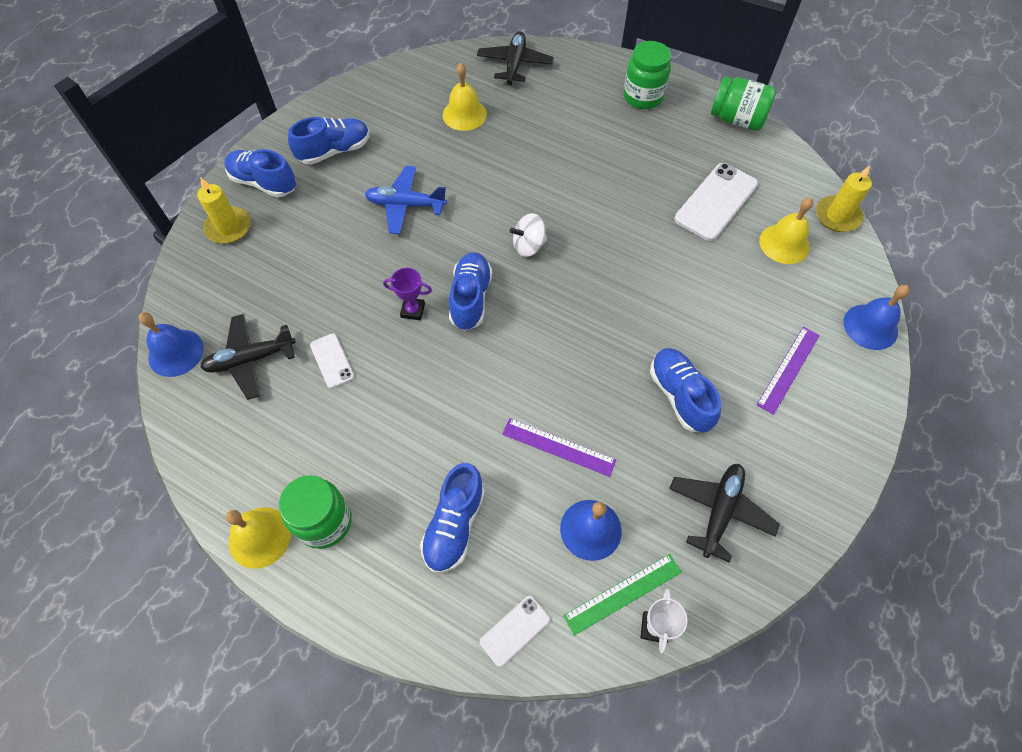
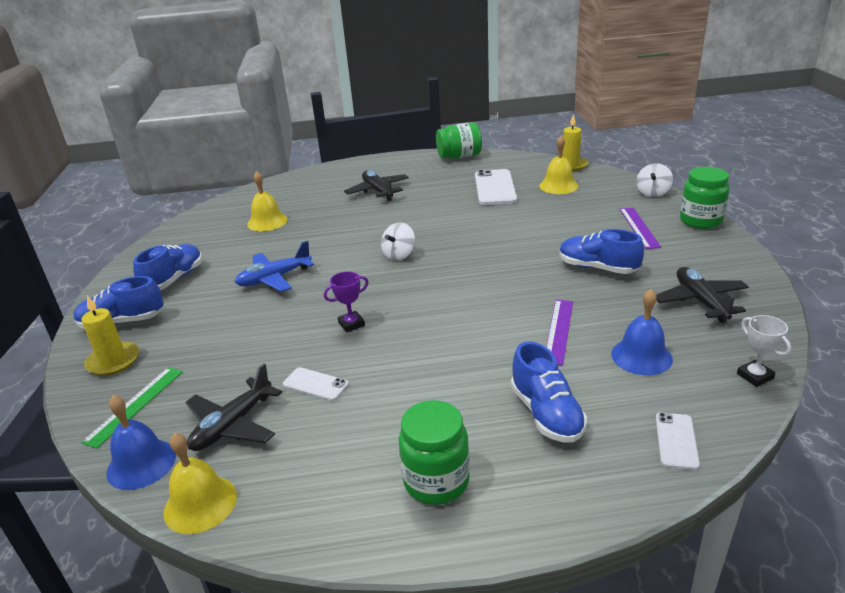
camera: 35 degrees left, 30 degrees down
yellow bell [226,507,291,569] -> yellow bell moved to [164,433,237,534]
blue shoe [449,252,492,331] -> none
black plane [477,31,554,86] -> black plane moved to [344,170,409,201]
purple ruler [502,418,616,477] -> purple ruler turned 60 degrees counterclockwise [546,300,573,366]
green ruler [563,554,682,636] -> green ruler moved to [81,367,183,449]
green jar [624,41,671,109] -> green jar moved to [680,167,729,229]
blue bell [843,285,910,350] -> white spinning top [636,163,673,197]

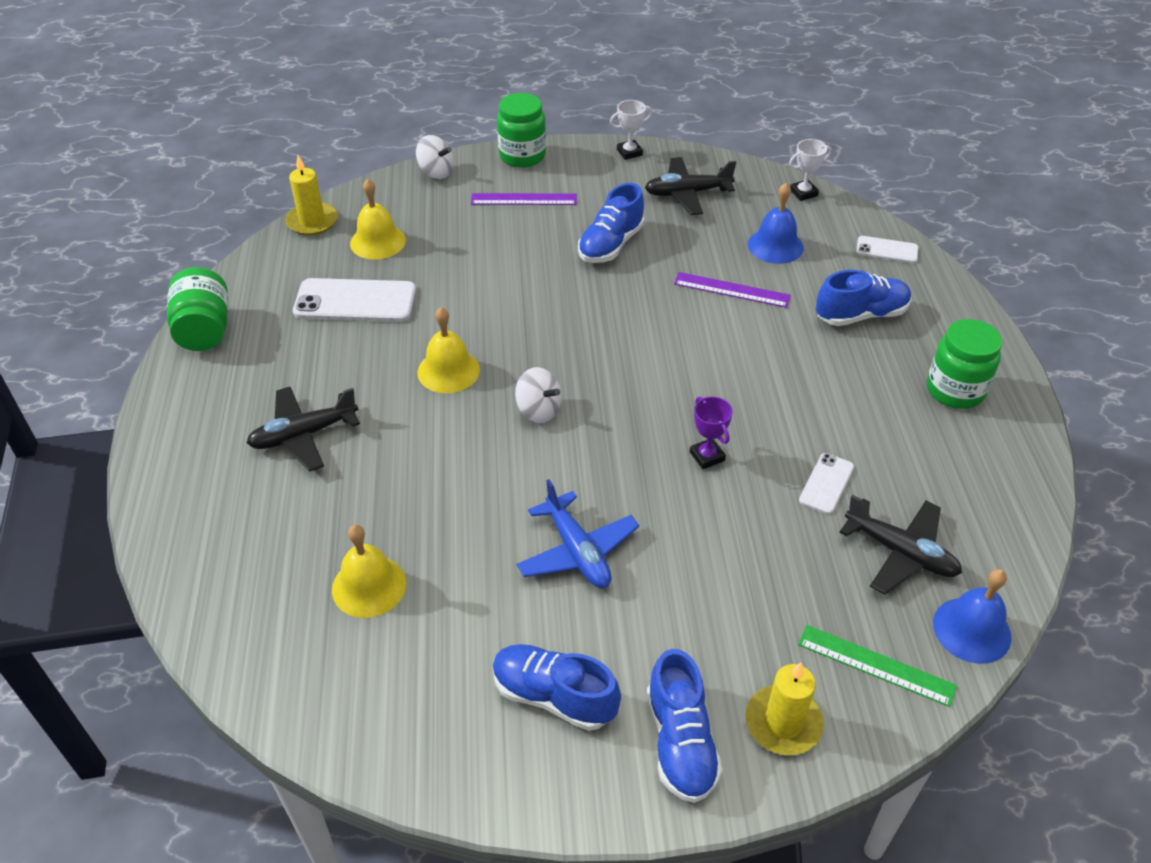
camera: 90 degrees left, 15 degrees up
yellow bell [164,433,237,534] -> yellow bell moved to [417,307,480,393]
none -> white trophy [610,100,652,160]

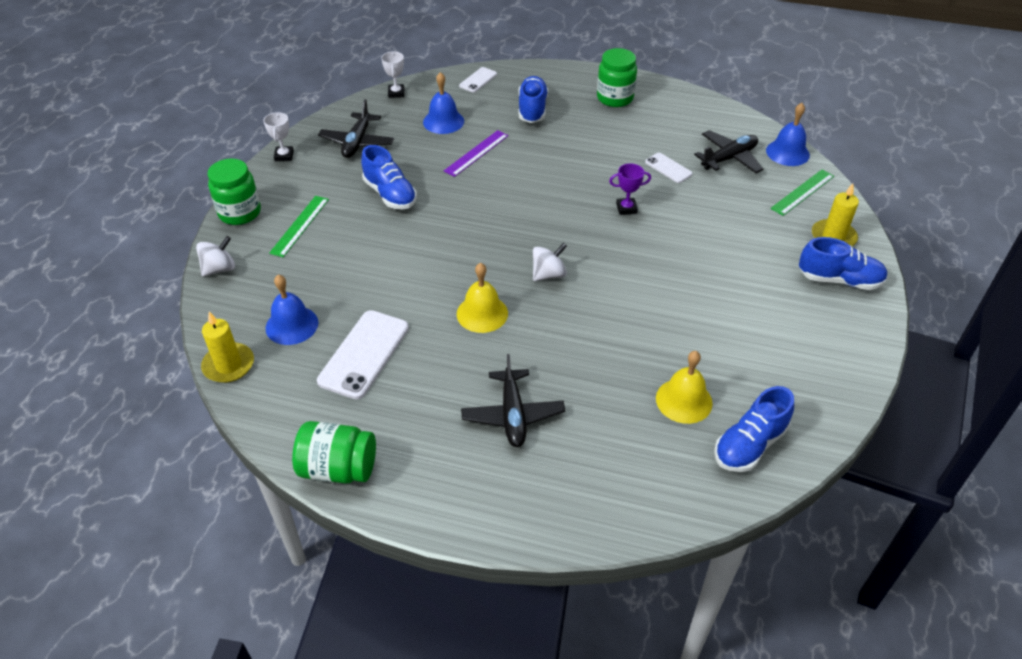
camera: 70 degrees left, 0 degrees up
yellow bell [350,179,406,260] -> blue bell [266,274,318,345]
purple ruler [471,193,577,205] -> green ruler [269,196,329,257]
blue shoe [493,644,621,731] -> blue shoe moved to [714,386,794,472]
blue plane [517,479,639,588] -> none

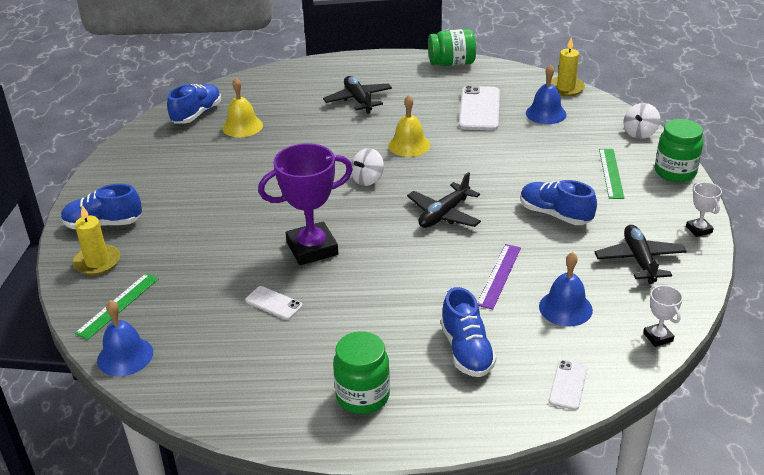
camera: 165 degrees right, 10 degrees down
purple trophy [609,164,651,215] -> purple trophy [258,143,353,265], size x2.16
black plane [694,130,763,173] -> black plane moved to [407,172,481,228]

